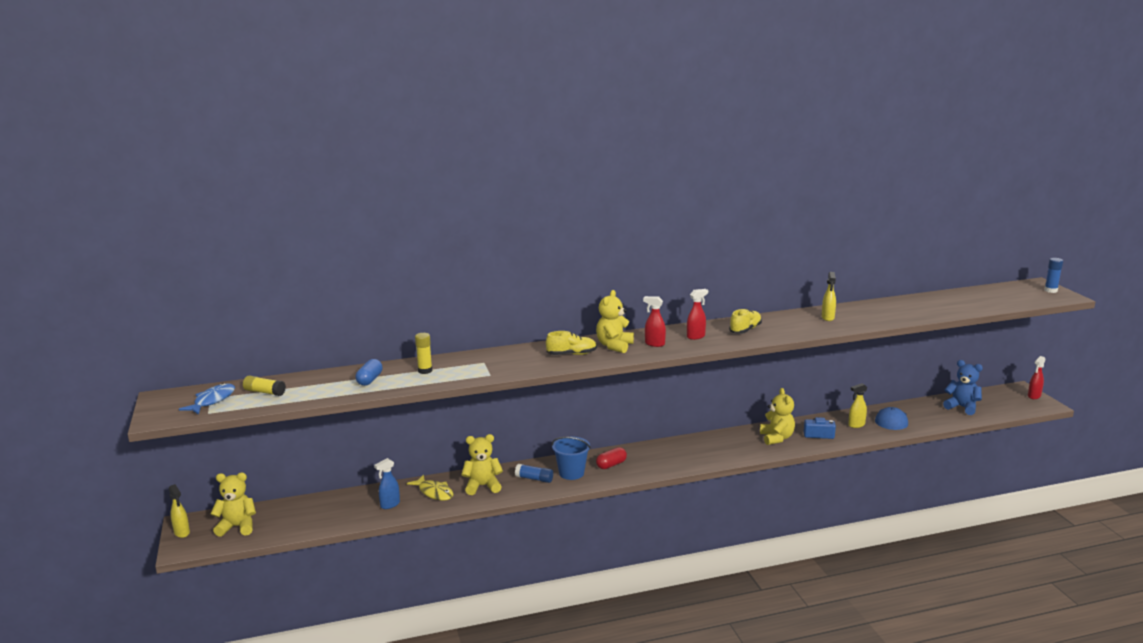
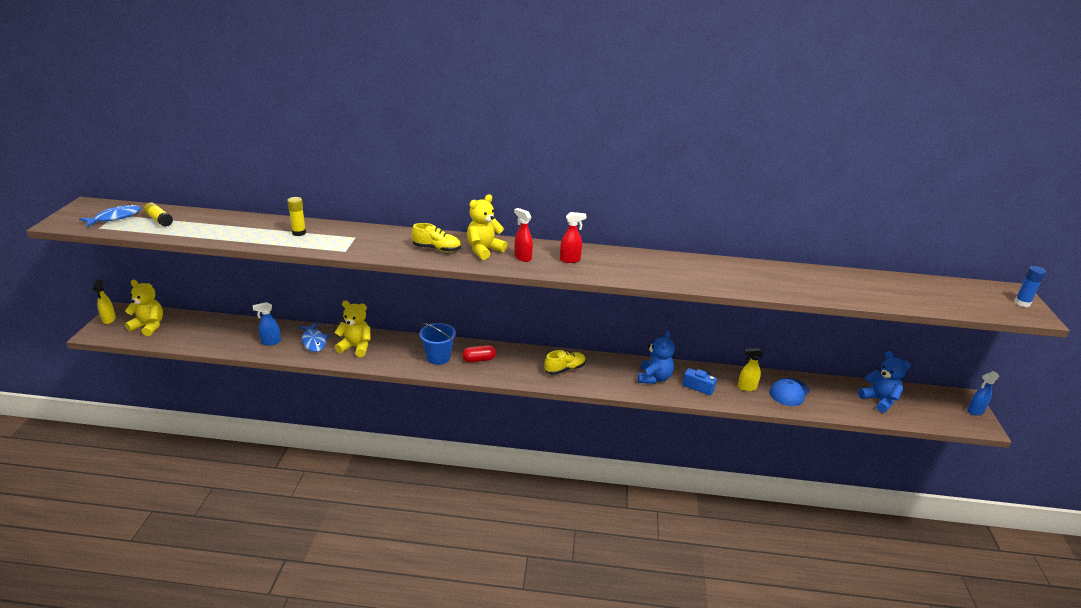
camera: 20 degrees right, 10 degrees up
blue capsule [356,359,383,386] -> none
yellow fish [407,475,453,501] -> blue fish [299,323,329,352]
blue glue stick [515,464,553,483] -> none
yellow shoe [729,309,762,334] -> yellow shoe moved to [544,350,586,375]
yellow teddy bear [760,388,795,445] -> blue teddy bear [638,331,675,384]
yellow spray bottle [822,272,836,321] -> none
red spray bottle [1028,356,1045,399] -> blue spray bottle [967,371,999,415]

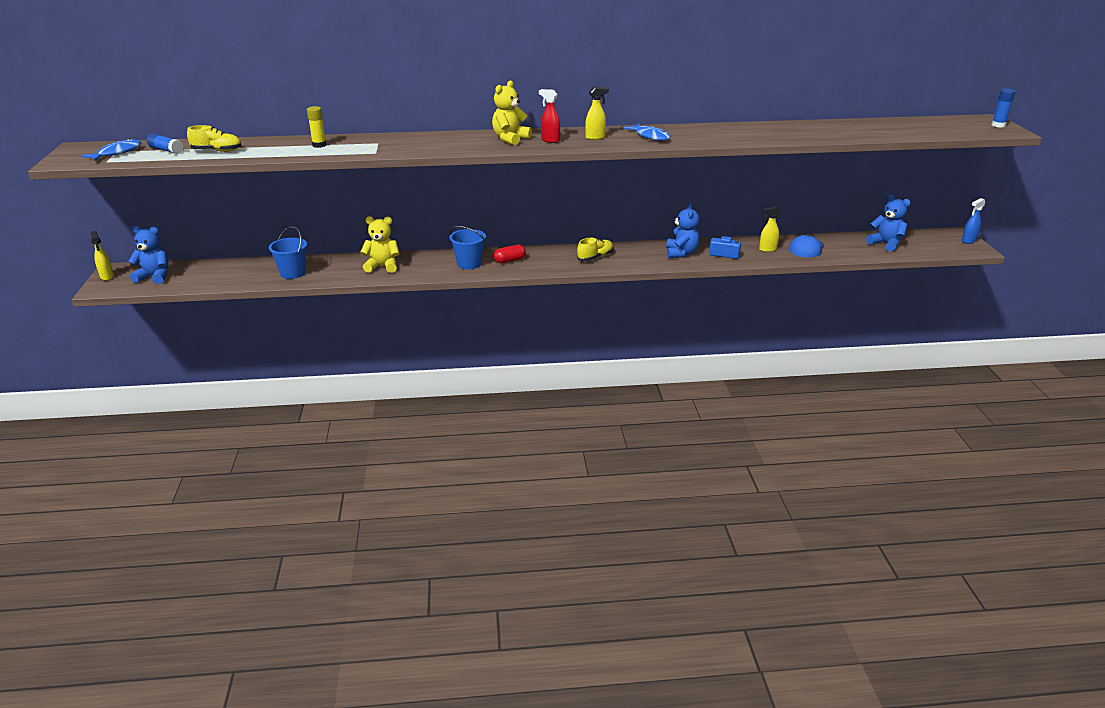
camera: 10 degrees left, 0 degrees up
yellow teddy bear [125,280,163,336] -> blue teddy bear [128,225,168,284]
yellow glue stick [144,202,173,227] -> blue glue stick [147,134,183,154]
blue spray bottle [253,302,281,346] -> blue bucket [269,226,307,279]
blue fish [299,323,329,352] -> blue fish moved to [623,124,670,141]
yellow shoe [412,223,461,252] -> yellow shoe moved to [187,125,242,152]
red spray bottle [560,212,586,263] -> yellow spray bottle [585,87,609,140]

